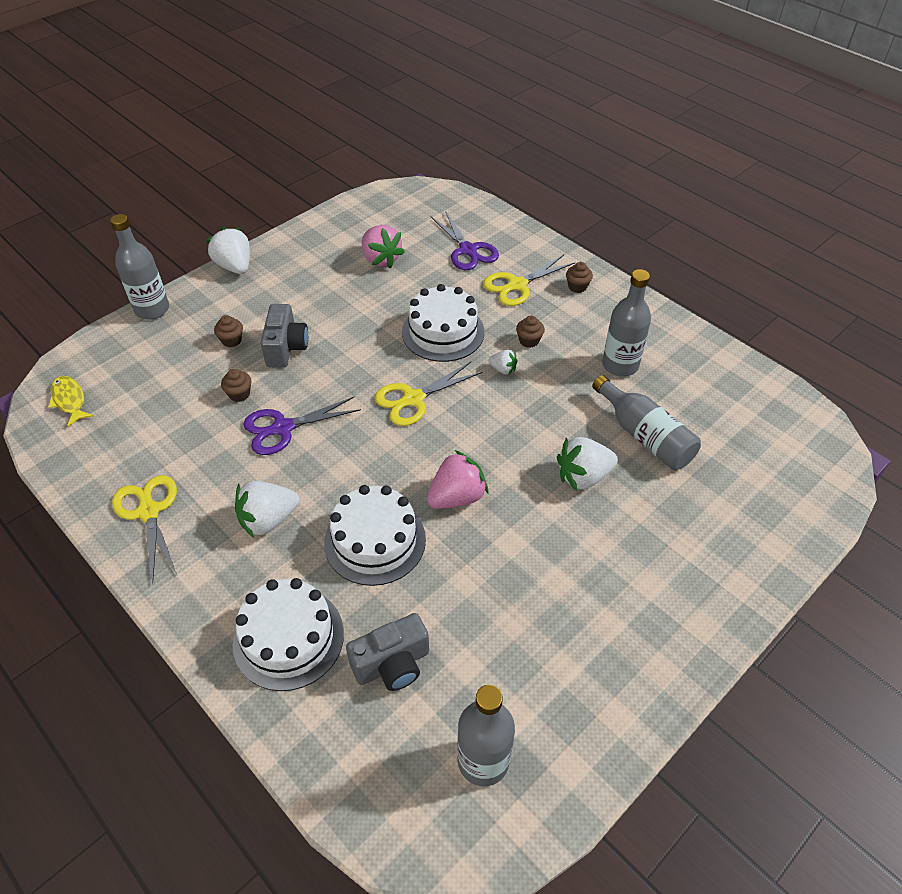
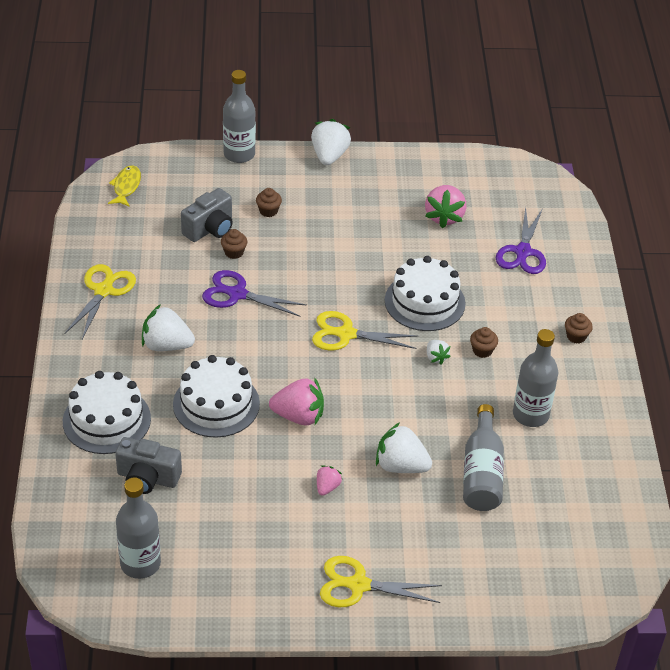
camera: 40 degrees right, 5 degrees down
grey camera [261,304,308,368] -> grey camera moved to [181,188,233,242]
yellow scissors [483,255,575,306] -> yellow scissors moved to [320,556,442,607]
none -> pink strawberry [317,465,343,496]

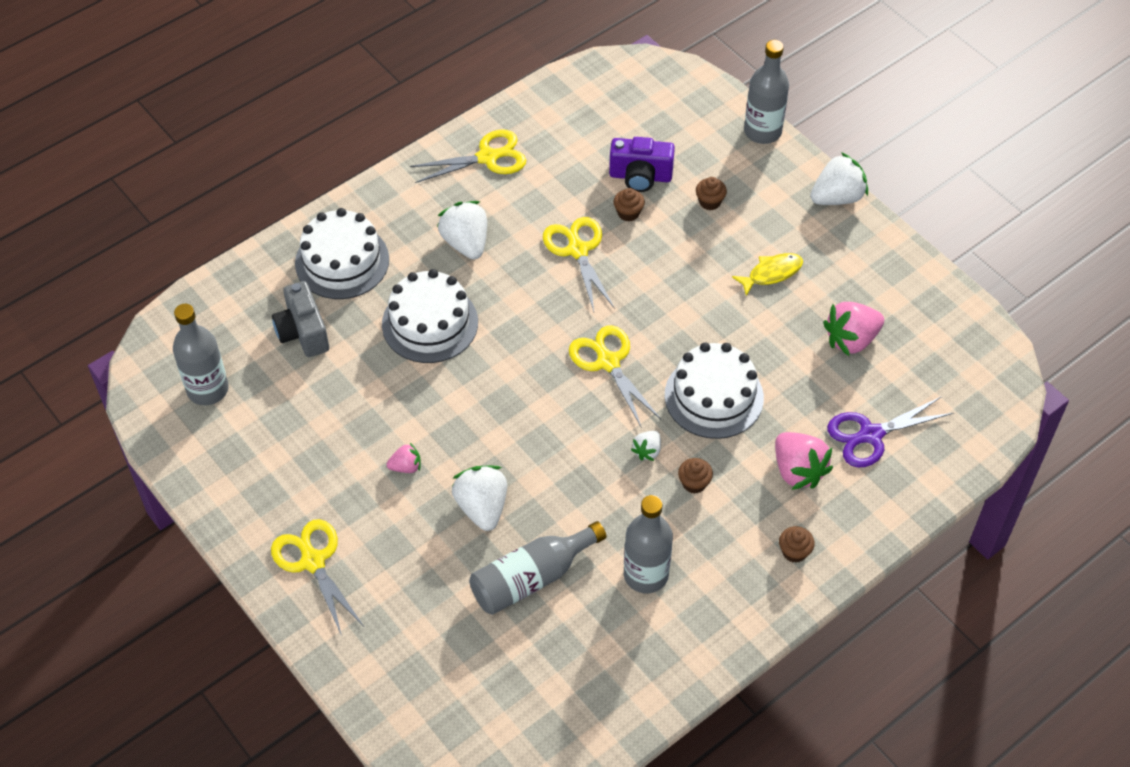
camera: 55 degrees right, 10 degrees up
yellow fish [108,165,141,207] -> yellow fish moved to [732,253,803,296]
grey camera [181,188,233,242] -> purple camera [609,137,675,192]
purple scissors [202,270,306,317] -> yellow scissors [543,217,615,312]
pink strawberry [269,378,324,425] -> pink strawberry moved to [775,432,833,490]

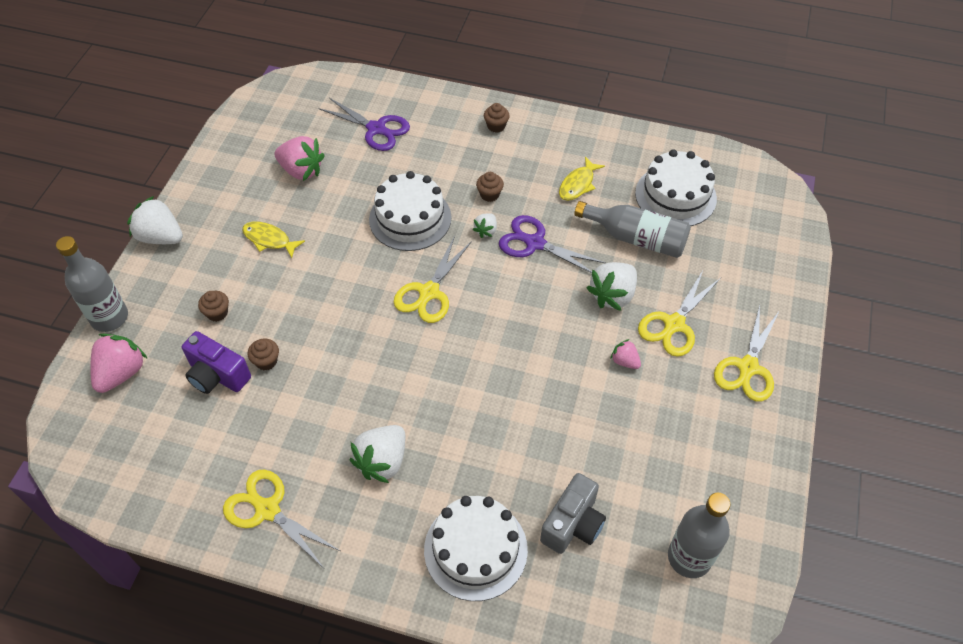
camera: 125 degrees left, 0 degrees up
white cake [382,269,478,363] -> white cake moved to [635,149,717,226]
yellow scissors [543,217,615,312] -> yellow scissors moved to [638,271,721,357]
purple camera [609,137,675,192] -> purple camera turned 150 degrees clockwise [182,331,251,394]
grey bottle [624,495,673,594] -> yellow fish [559,157,605,201]
white strawberry [631,431,661,461] -> white strawberry turned 120 degrees clockwise [472,213,497,238]
pink strawberry [775,432,833,490] -> pink strawberry moved to [90,334,148,393]
none -> purple scissors [499,215,606,273]

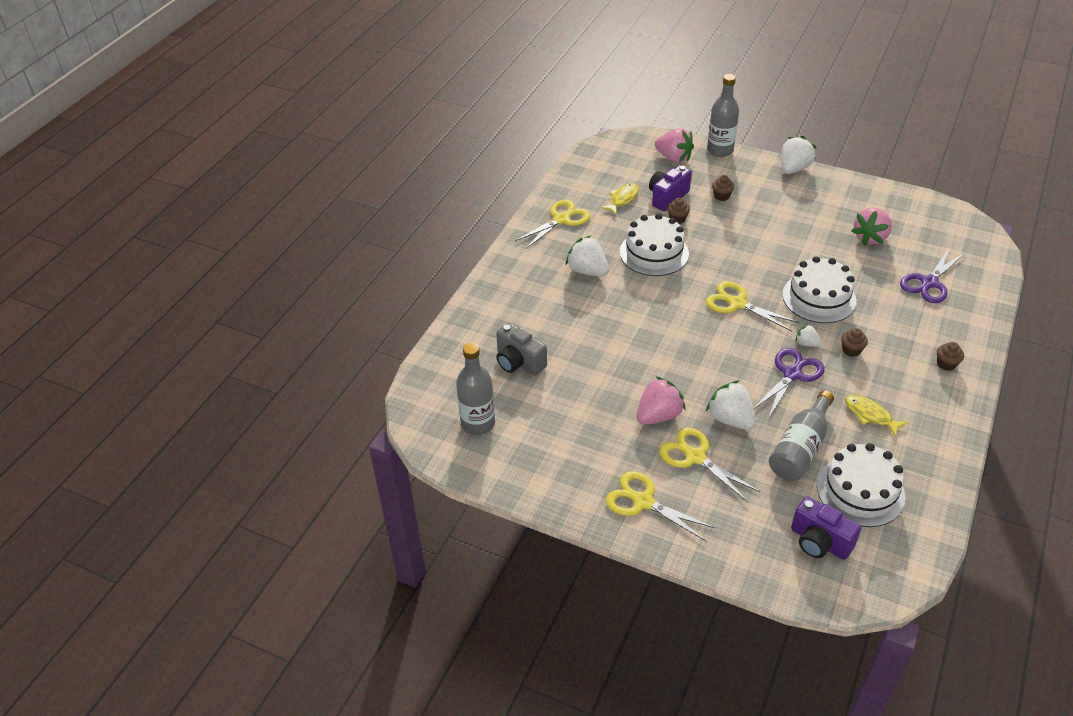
camera: 100 degrees right, 10 degrees down
yellow fish [242,222,305,258] -> yellow fish moved to [601,183,639,215]
white cake [424,496,528,601] -> white cake moved to [620,213,689,276]
pink strawberry [610,339,641,369] -> pink strawberry [636,376,686,425], size x1.87
none -> purple camera [791,497,861,560]

